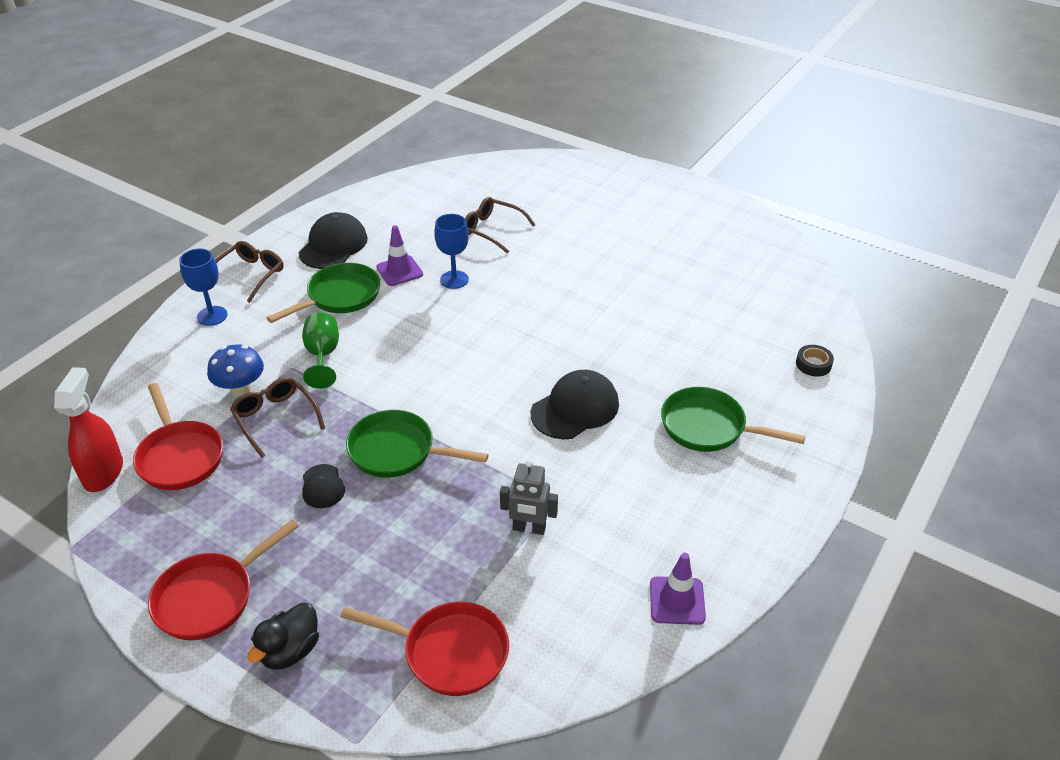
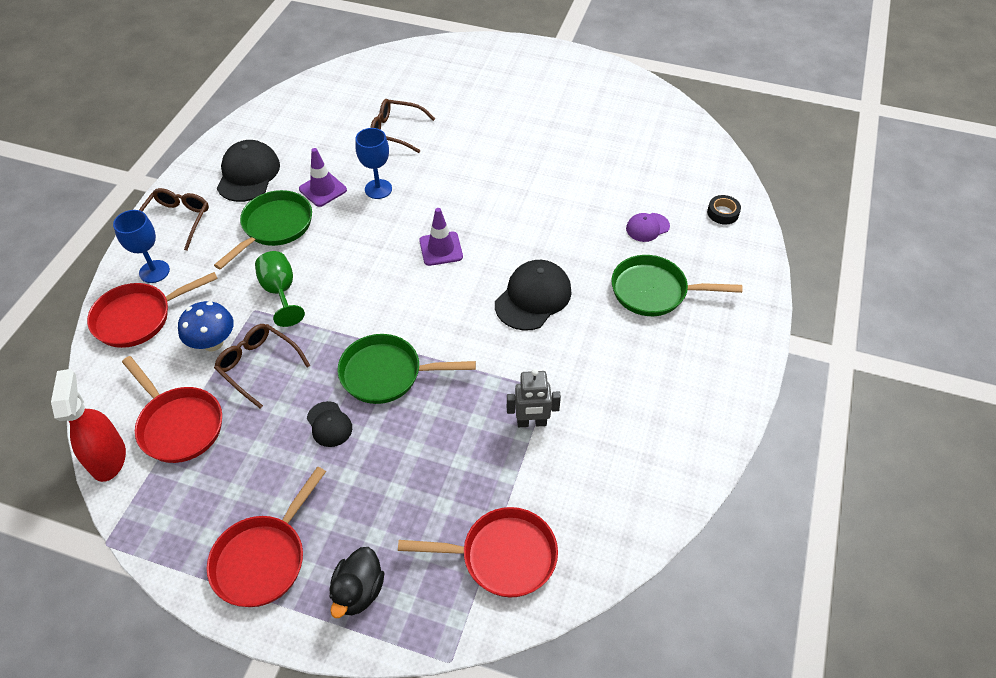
camera: 15 degrees left, 10 degrees up
purple traffic cone [650,553,706,625] -> purple traffic cone moved to [419,208,463,266]
none -> red pan [87,272,218,348]
none -> purple cap [626,213,670,242]

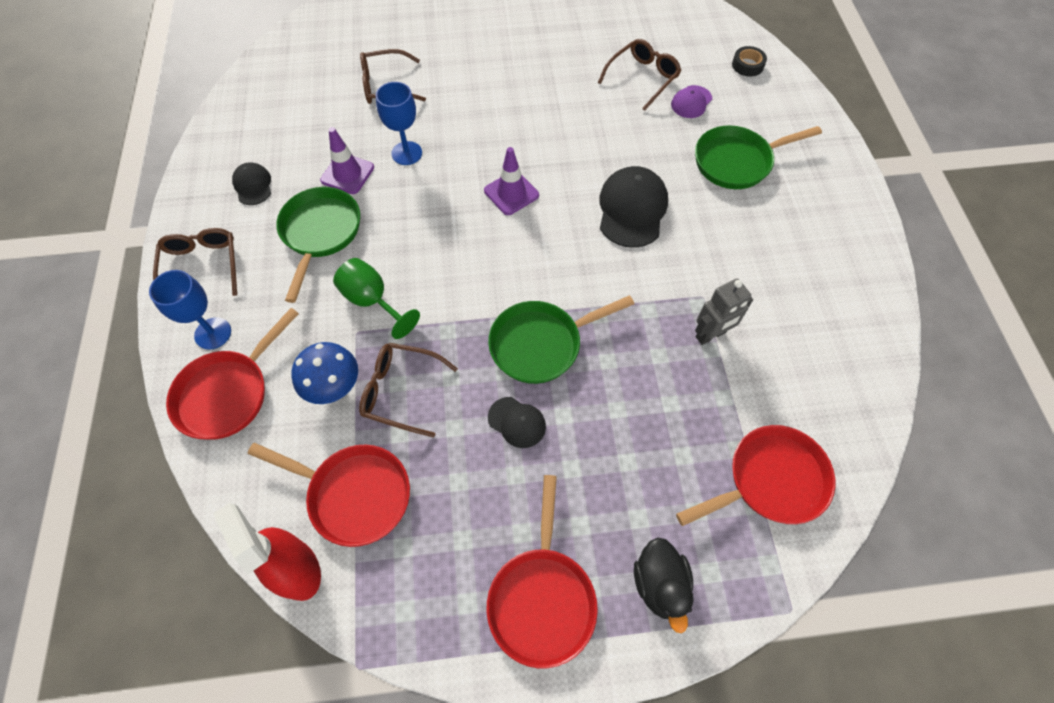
camera: 25 degrees left, 10 degrees up
black cap [217,140,280,202] -> black cap [232,162,271,205], size x0.55
none -> brown glasses [598,39,681,111]

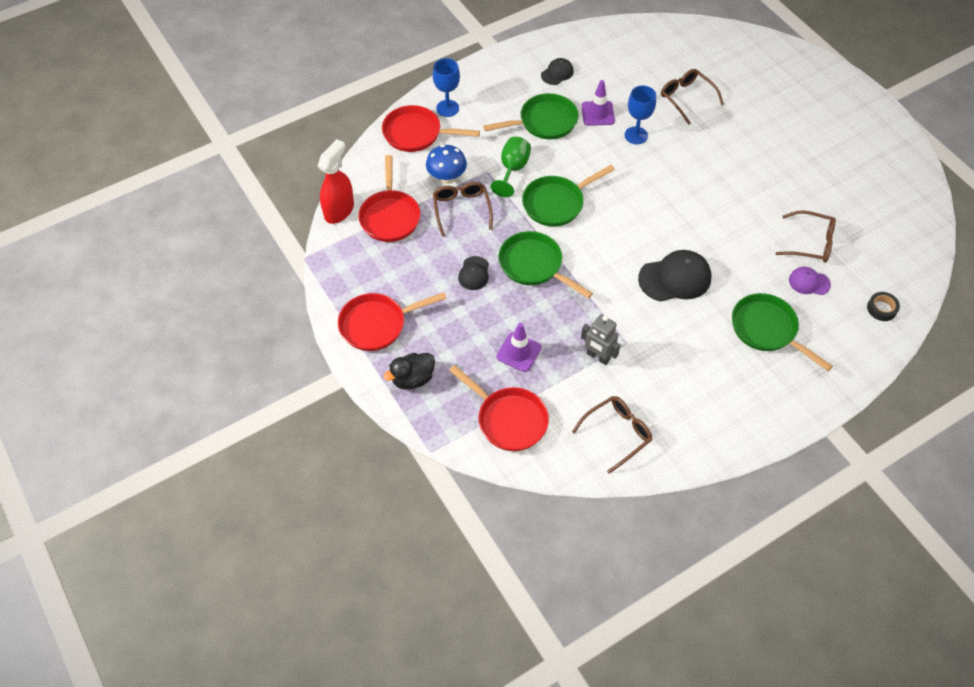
camera: 65 degrees right, 5 degrees down
brown glasses [153,228,237,296] -> brown glasses moved to [572,396,653,474]
purple traffic cone [484,147,539,215] -> purple traffic cone moved to [496,323,542,372]
none -> green pan [522,165,615,227]

